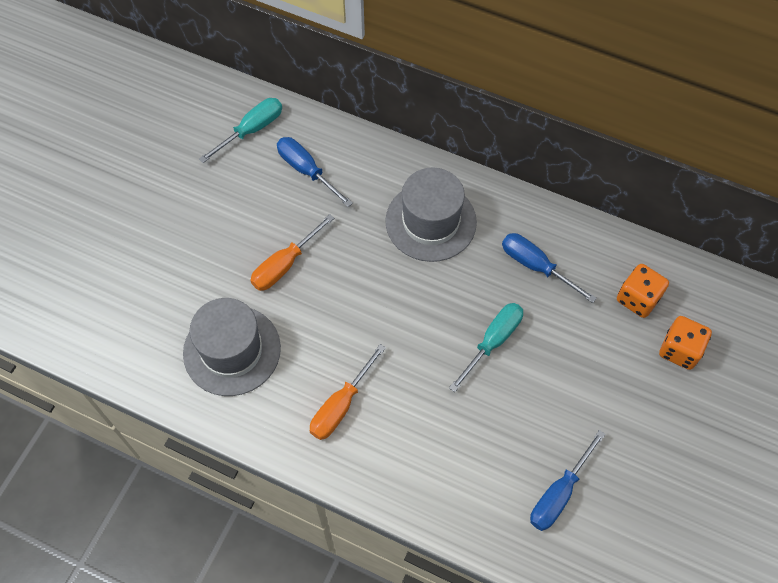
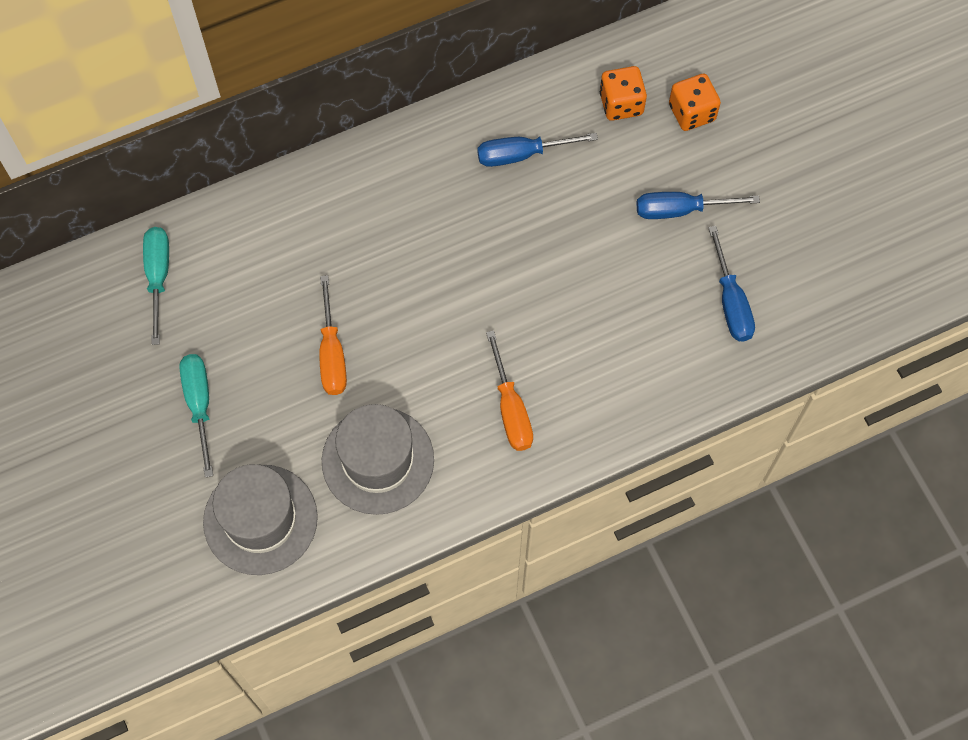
camera: 50 degrees left, 5 degrees up
blue screwdriver [277,137,353,207] -> blue screwdriver moved to [637,192,760,219]
grey hat [385,167,477,262] -> grey hat moved to [203,464,318,575]
turquoise screwdriver [449,303,523,392] -> turquoise screwdriver moved to [179,354,213,478]

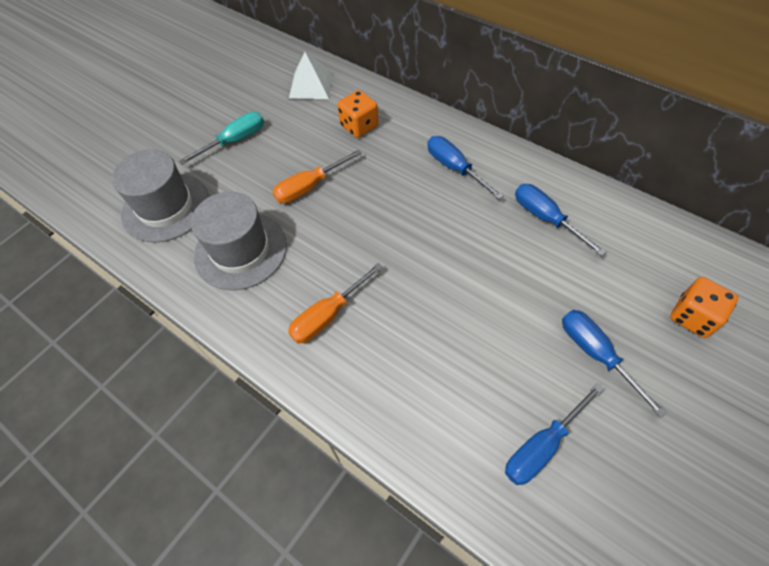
camera: 65 degrees right, 10 degrees down
turquoise screwdriver [143,227,169,345] -> white pyramid [289,52,333,99]
orange dice [600,66,647,121] -> orange dice moved to [337,90,378,138]
none -> blue screwdriver [427,136,503,199]

